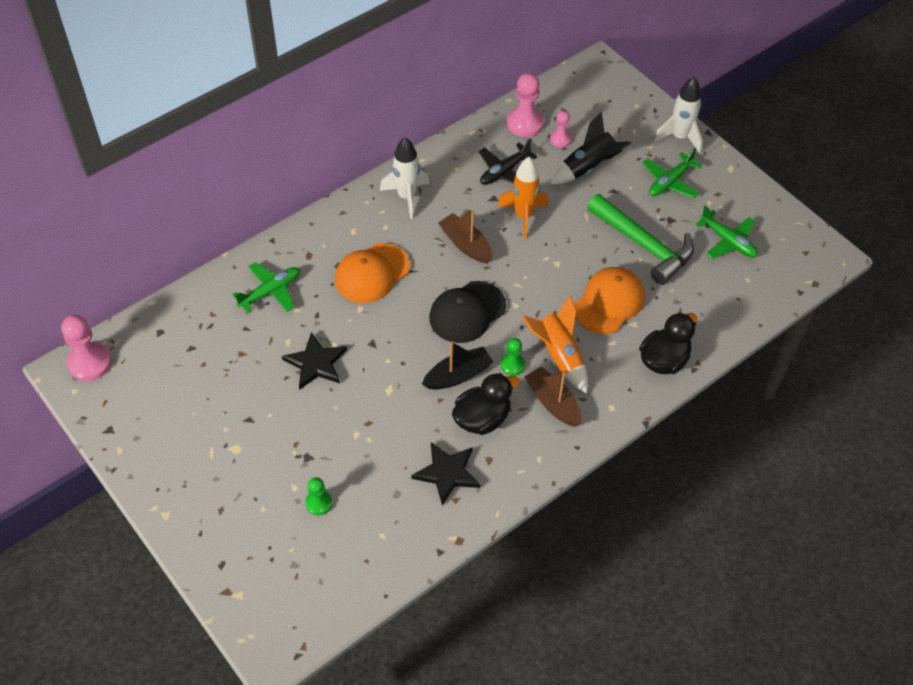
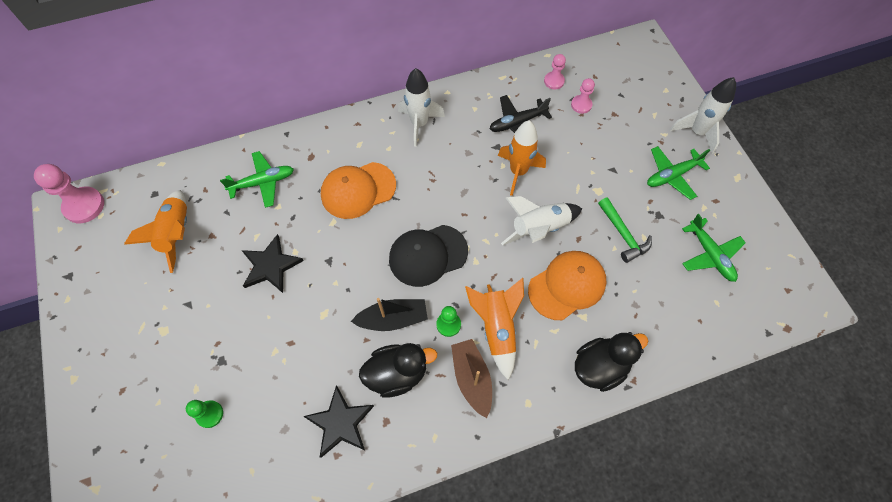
camera: 20 degrees right, 10 degrees up
brown boat [438,210,492,263] -> none
pink pawn [507,73,544,137] -> pink pawn [544,54,566,89], size x0.58
black rocket [550,111,632,184] -> none
green hammer [587,194,694,285] -> green hammer [598,197,652,263], size x0.58
none -> orange rocket [124,190,187,273]
none -> white rocket [501,196,582,245]

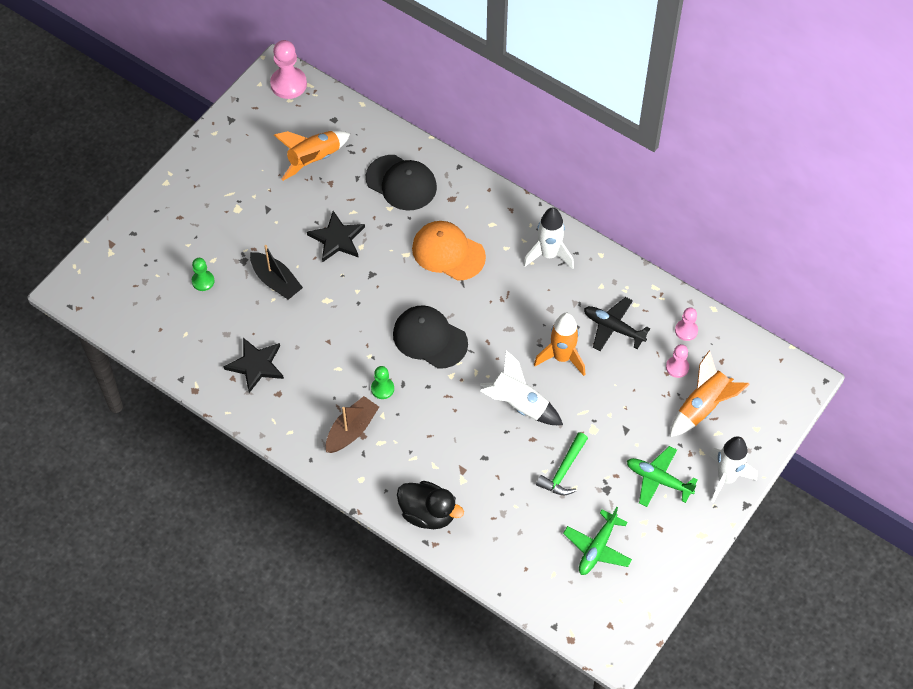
camera: 55 degrees right, 5 degrees down
green plane [220,151,294,208] -> black cap [366,155,437,211]
black boat [351,298,428,331] -> black boat moved to [250,245,303,300]
black duck [359,343,437,397] -> none
orange rocket [465,278,524,380] -> orange rocket moved to [670,350,750,437]
orange cap [528,251,606,320] -> none

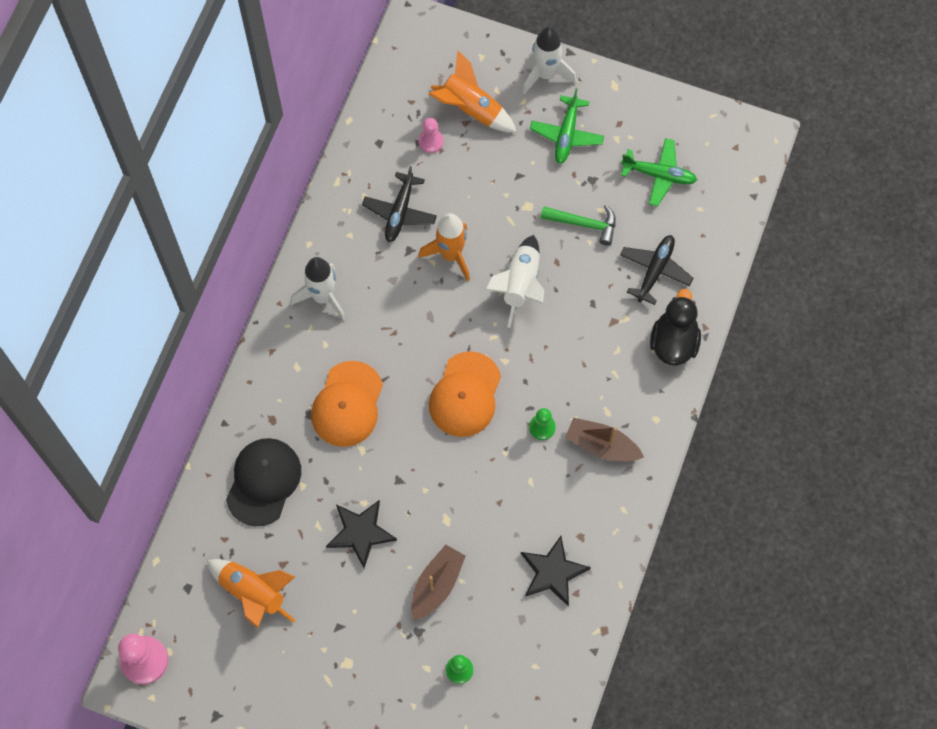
camera: 105 degrees left, 10 degrees up
black boat [250,245,303,300] -> brown boat [412,545,466,620]
black cap [393,305,468,369] -> orange cap [429,351,501,437]
pink pawn [675,307,698,341] -> none
none -> black plane [620,235,693,305]

